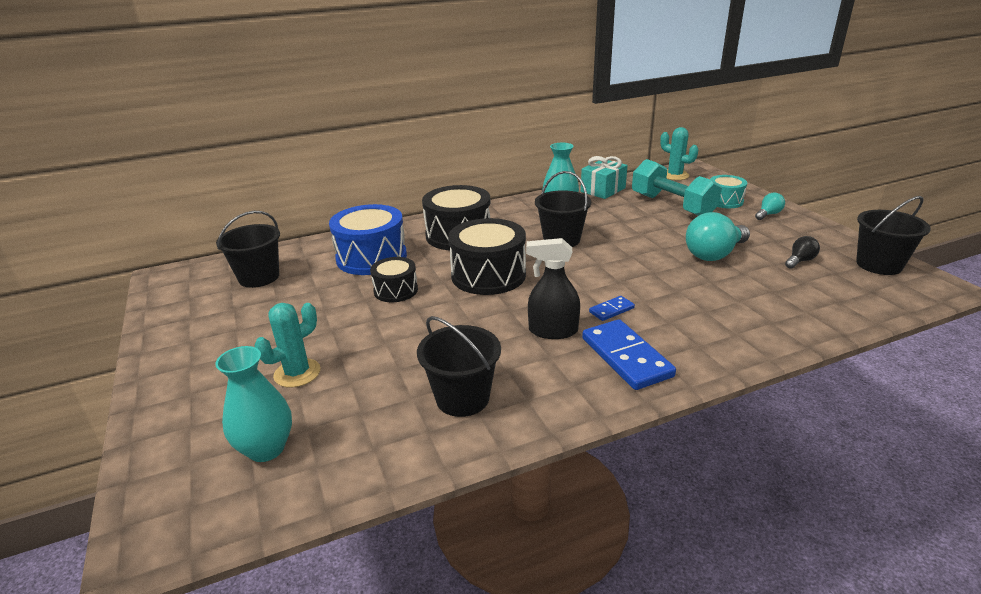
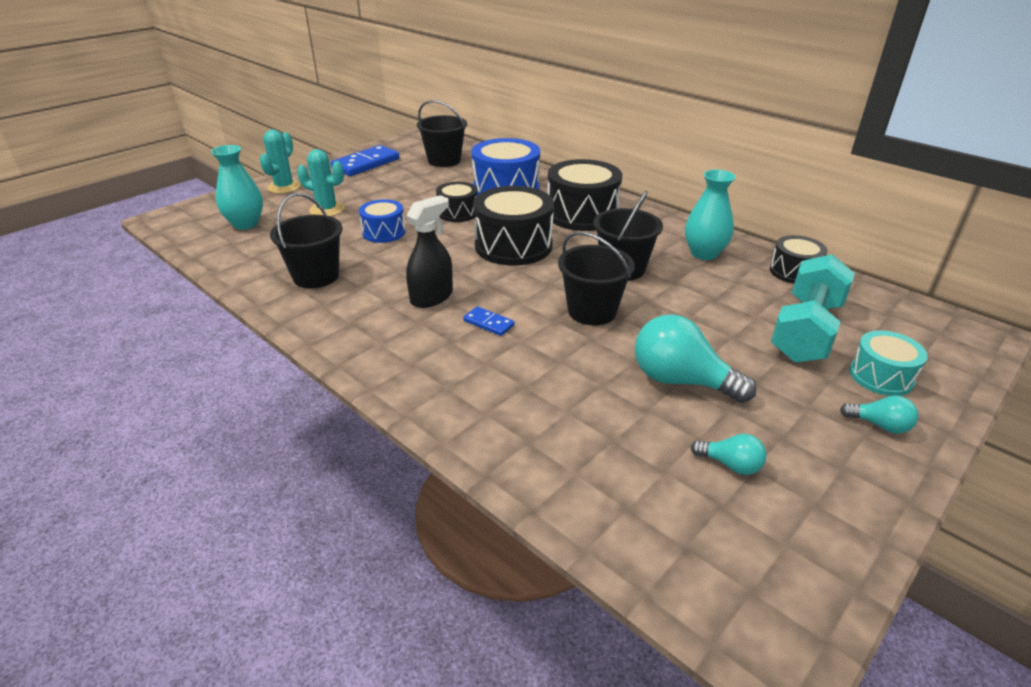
camera: 65 degrees right, 5 degrees up
black spray bottle [526,238,580,339] -> black spray bottle turned 60 degrees clockwise [406,195,453,308]
turquoise gift [581,156,628,199] -> black drum [770,235,828,284]
blue domino [582,319,676,390] -> blue domino moved to [330,145,400,176]
turquoise cactus [660,127,699,180] -> turquoise cactus moved to [259,130,301,194]
black light bulb [785,236,820,269] -> turquoise light bulb [691,434,766,475]
black bucket [856,196,931,275] -> black bucket moved to [558,232,635,325]
none -> blue drum [359,199,406,243]

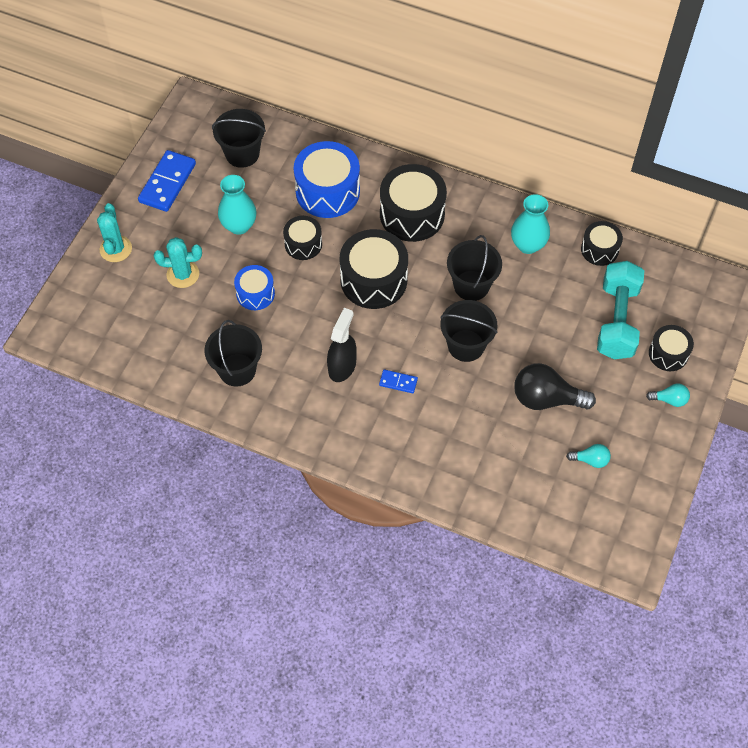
camera: 20 degrees left, 25 degrees up
turquoise vase [211,145,263,230] -> turquoise vase moved to [218,175,257,235]
turquoise light bulb [635,314,757,403] -> black light bulb [514,363,596,410]
turquoise drum [850,330,927,396] -> black drum [649,325,694,371]

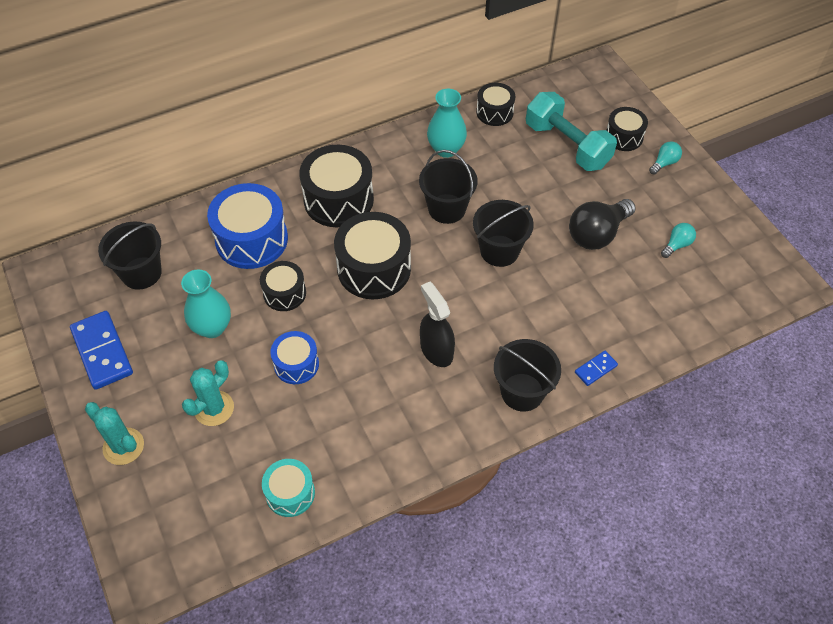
camera: 50 degrees left, 5 degrees down
black bucket [205,320,262,387] -> black bucket moved to [494,339,561,412]
blue domino [379,369,418,393] -> blue domino moved to [575,351,618,386]
none -> turquoise drum [262,459,315,517]

